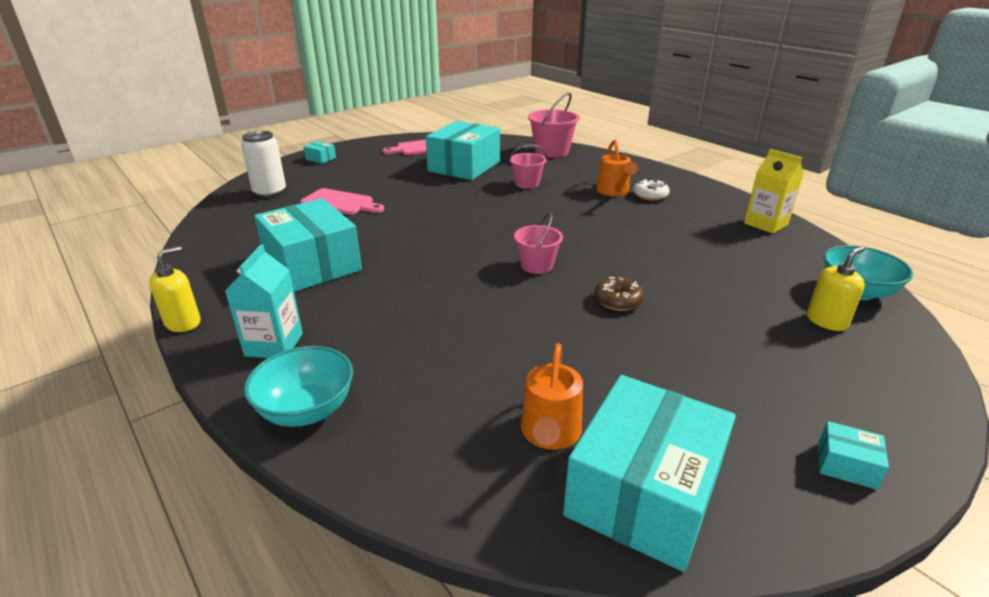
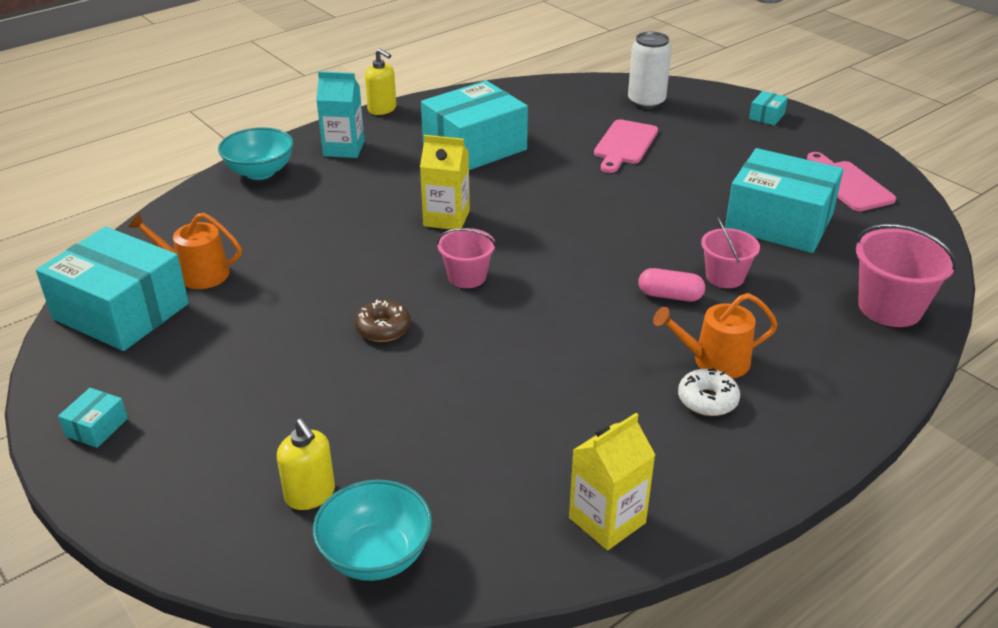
camera: 90 degrees right, 5 degrees up
none -> yellow carton [420,135,470,230]
none -> pink capsule [638,268,705,302]

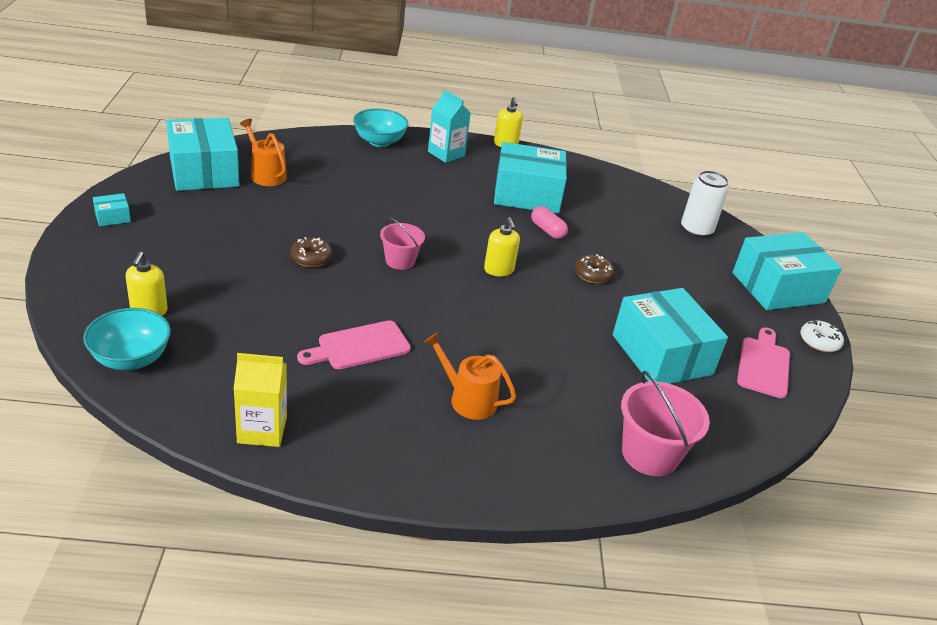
camera: 35 degrees right, 0 degrees up
yellow carton [420,135,470,230] -> none
pink cutting board [594,119,658,173] -> pink cutting board moved to [297,320,411,369]
pink capsule [638,268,705,302] -> pink capsule moved to [531,206,568,239]
white donut [678,368,740,416] -> white donut moved to [800,320,844,352]
pink bucket [701,217,760,288] -> none
turquoise box [749,91,788,125] -> turquoise box [733,232,842,310], size x2.49
none -> yellow soap dispenser [484,217,520,277]
none -> brown donut [575,254,614,284]

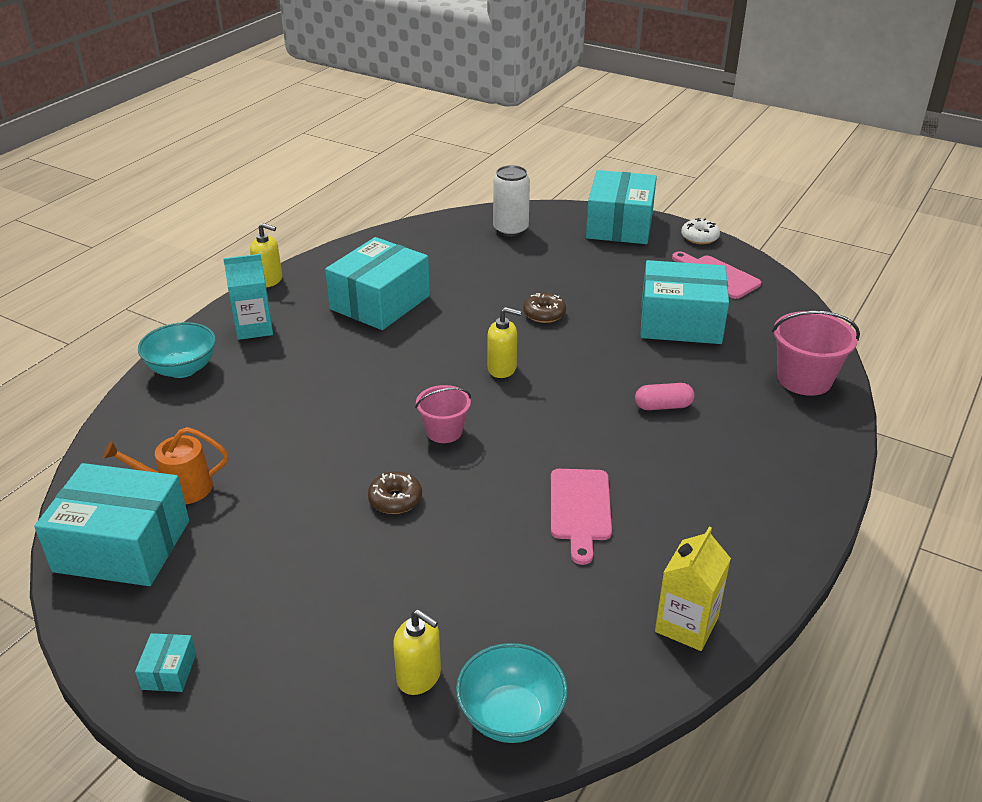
camera: 55 degrees left, 0 degrees up
orange watering can [424,332,516,420] -> none
pink capsule [531,206,568,239] -> pink capsule moved to [635,383,695,410]

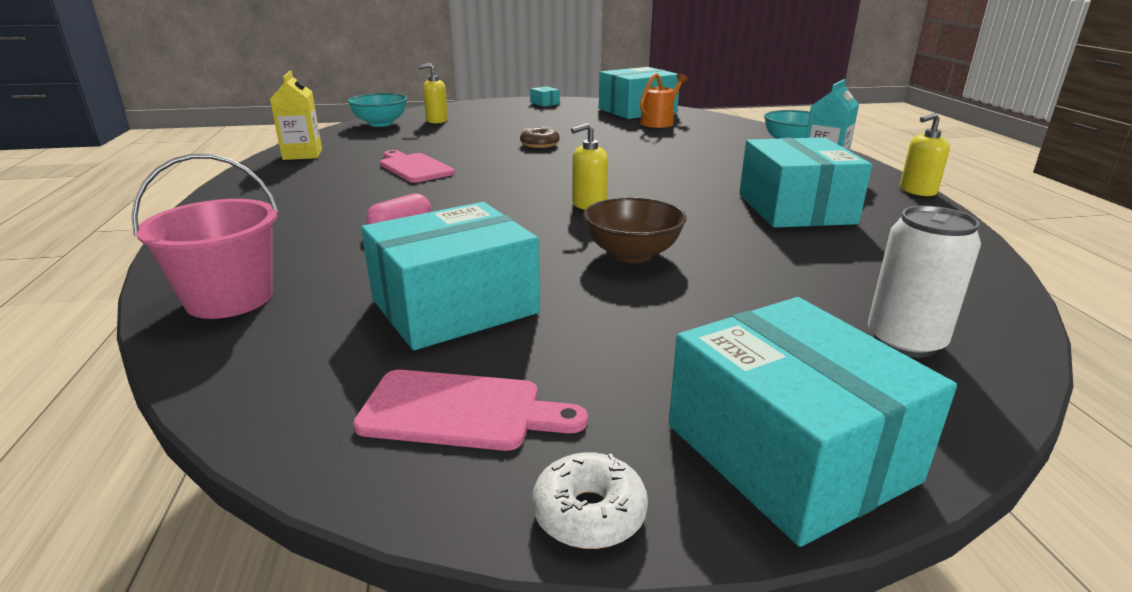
camera: 140 degrees right, 10 degrees down
pink bucket [415,385,471,443] -> none
brown donut [523,293,566,323] -> brown bowl [583,197,686,263]

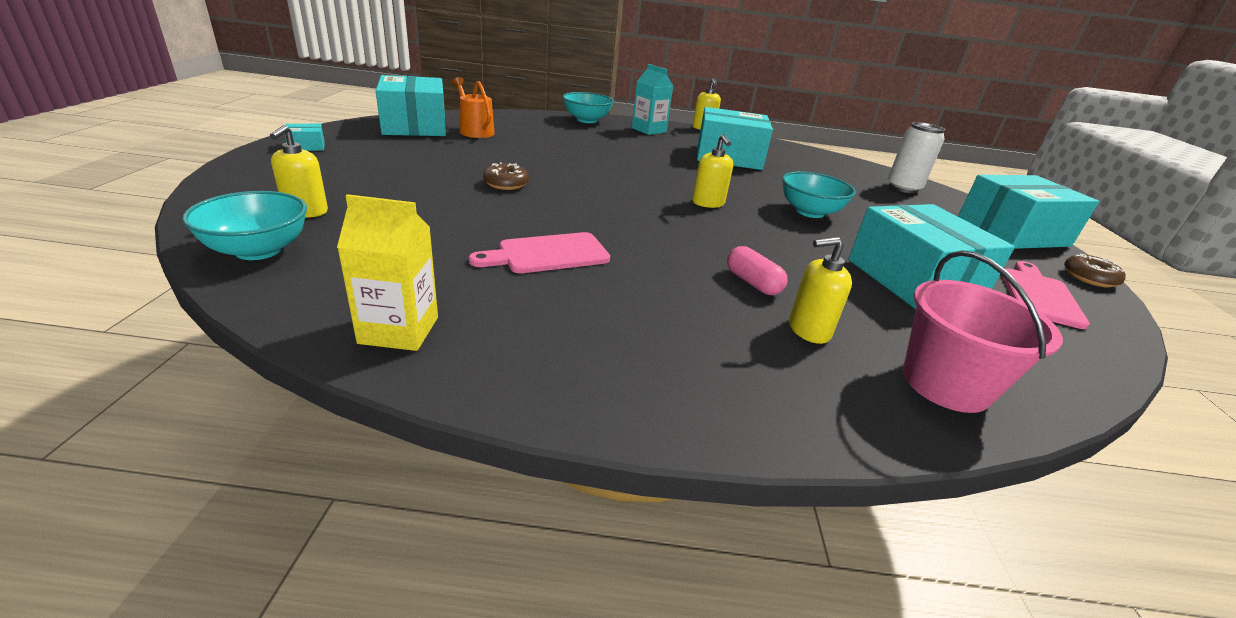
camera: 80 degrees left, 5 degrees up
white donut [532,452,648,549] -> brown donut [1064,254,1126,288]
brown bowl [583,197,686,263] -> turquoise bowl [782,171,856,218]
none -> yellow soap dispenser [789,237,852,344]

